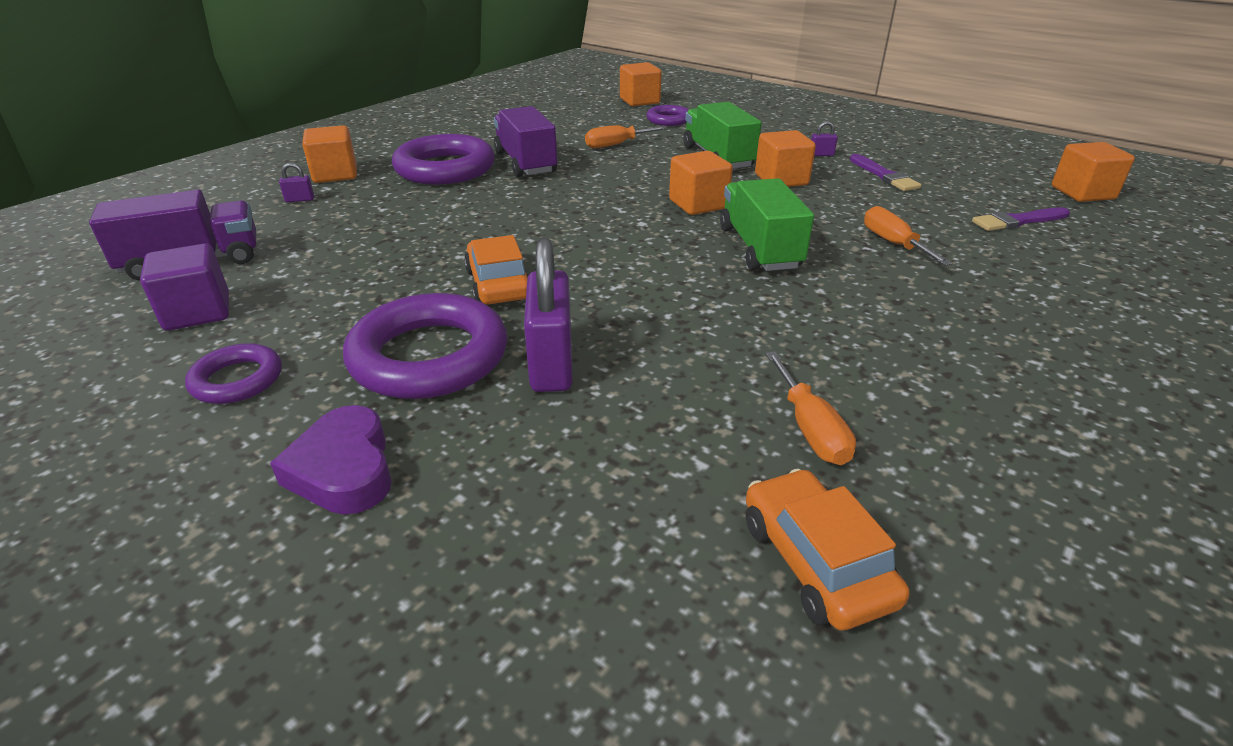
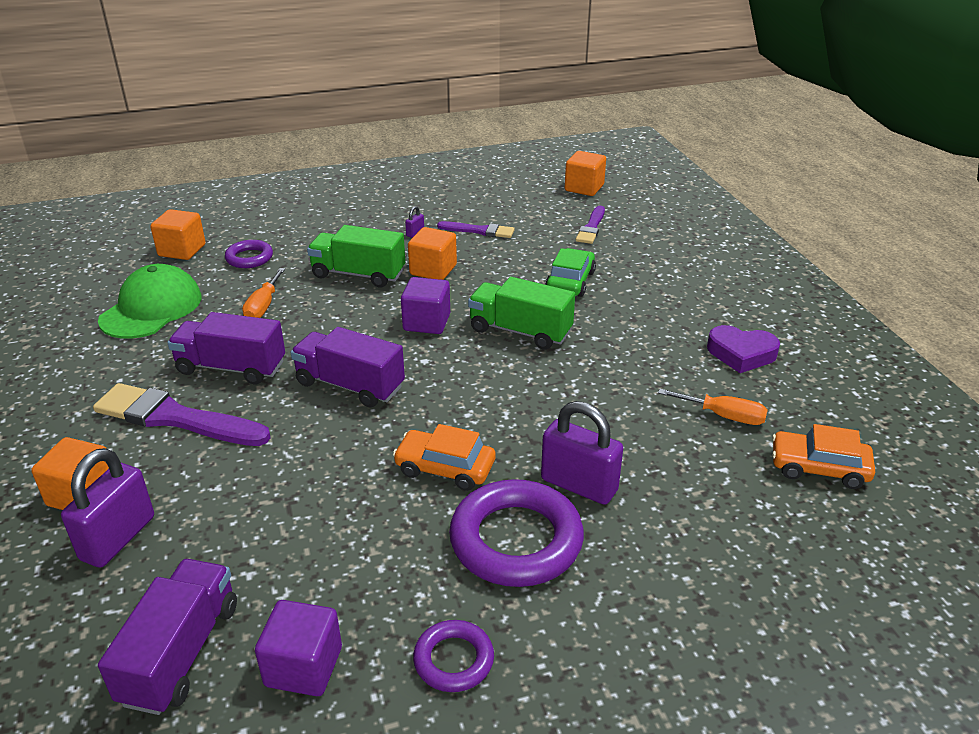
camera: 55 degrees left, 0 degrees up
purple heart [270,405,392,515] -> purple heart moved to [707,325,780,373]
purple padlock [279,163,314,202] -> purple padlock [61,448,154,568], size x2.43
purple ring [392,134,495,185] -> purple brush [93,383,271,446]
orange cube [669,151,733,215] -> purple cube [401,277,450,334]
orange screwdriver [864,206,952,266] -> green car [545,248,596,297]
none -> green cap [98,264,201,339]
none -> purple truck [291,327,405,408]

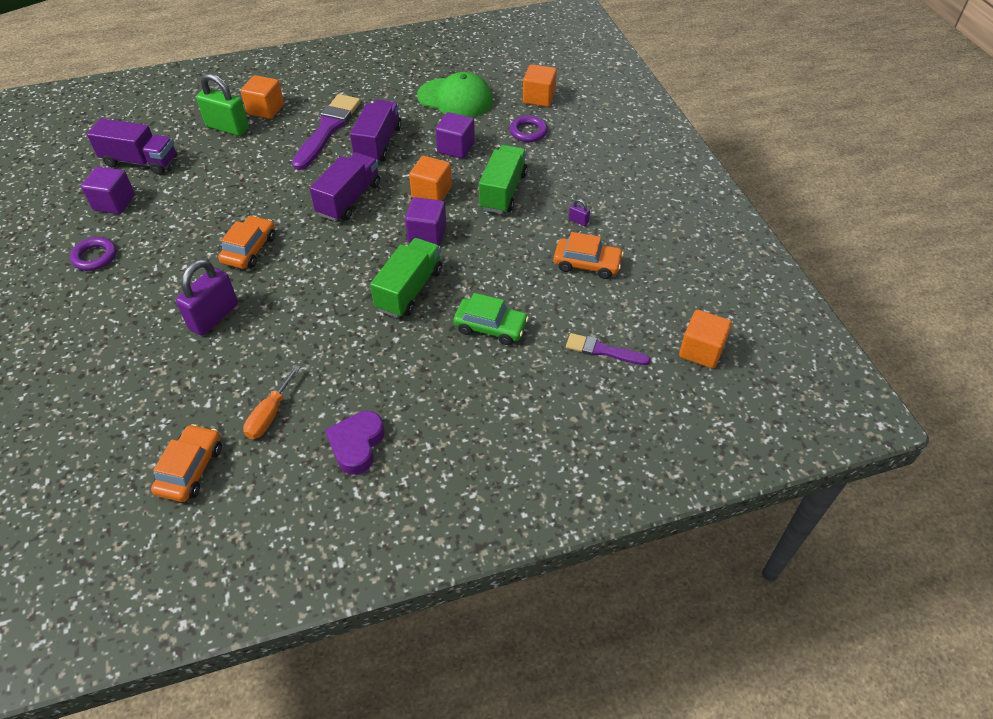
camera: 90 degrees right, 15 degrees up
purple padlock [61,448,154,568] -> green padlock [196,73,249,136]
orange screwdriver [242,268,285,318] -> purple cube [435,112,475,159]
orange cube [408,227,457,280] -> orange cube moved to [409,156,452,201]
purple brush [437,221,514,238] -> orange car [554,232,624,279]
purple ring [449,479,584,587] -> none

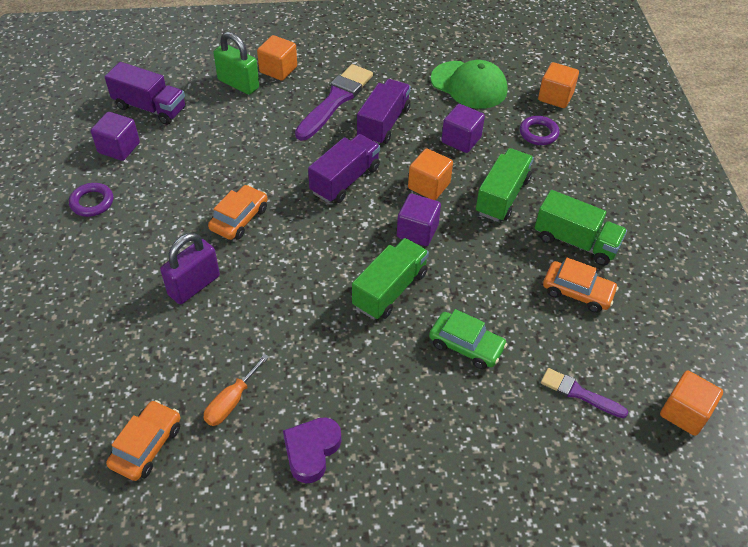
camera: 10 degrees right, 0 degrees up
purple padlock [569,199,590,226] -> green truck [535,190,627,266]

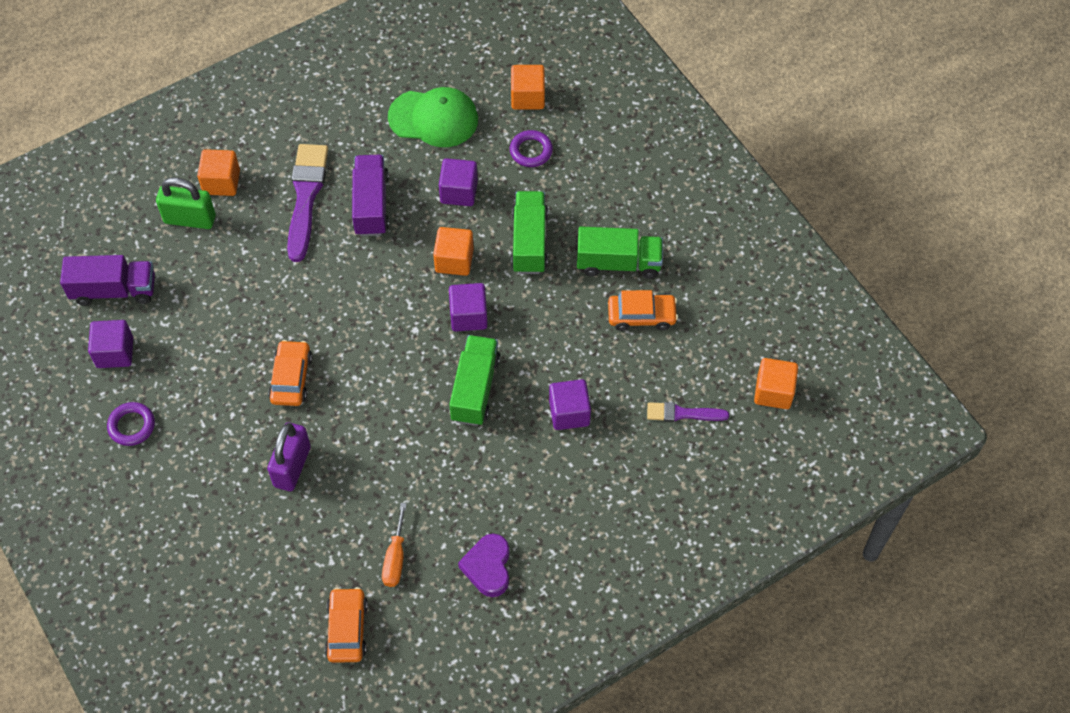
camera: 25 degrees left, 10 degrees up
purple truck [308,134,380,203] -> none
green car [429,309,507,369] -> purple cube [549,379,591,430]

